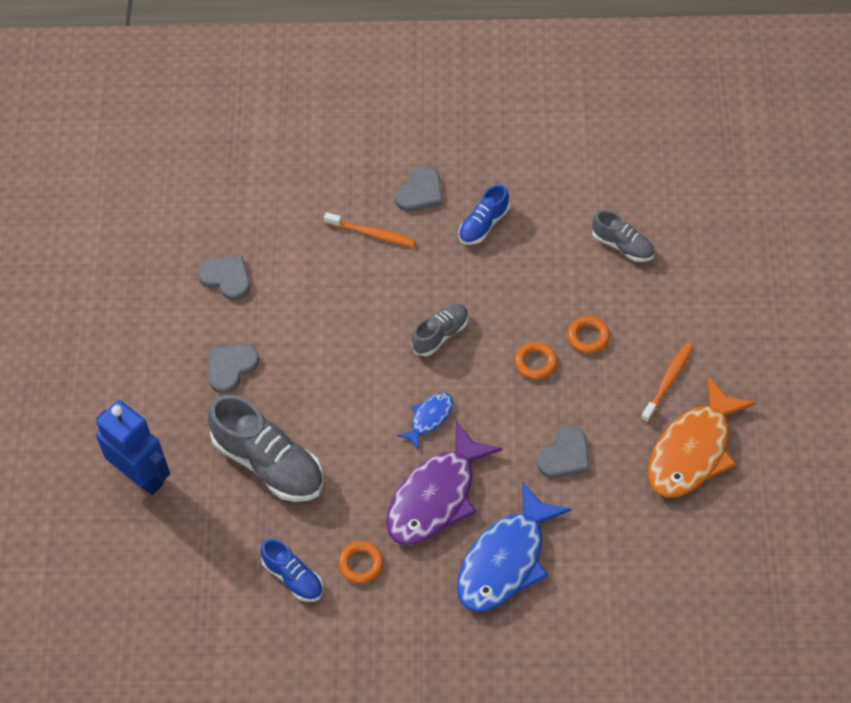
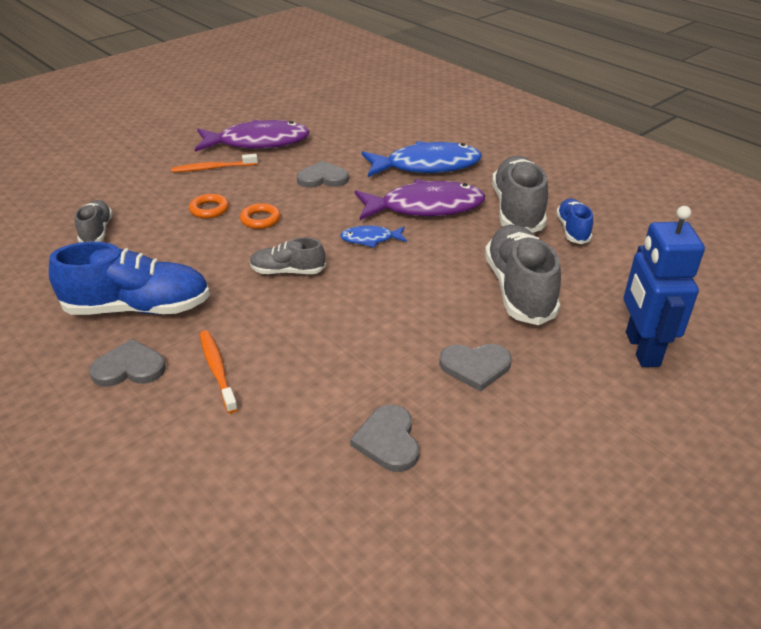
camera: 135 degrees left, 20 degrees down
orange ring [338,541,383,584] -> grey shoe [492,156,548,233]
blue shoe [459,184,510,245] -> blue shoe [49,242,210,315], size x1.83
orange fish [648,376,756,498] -> purple fish [195,120,310,152]

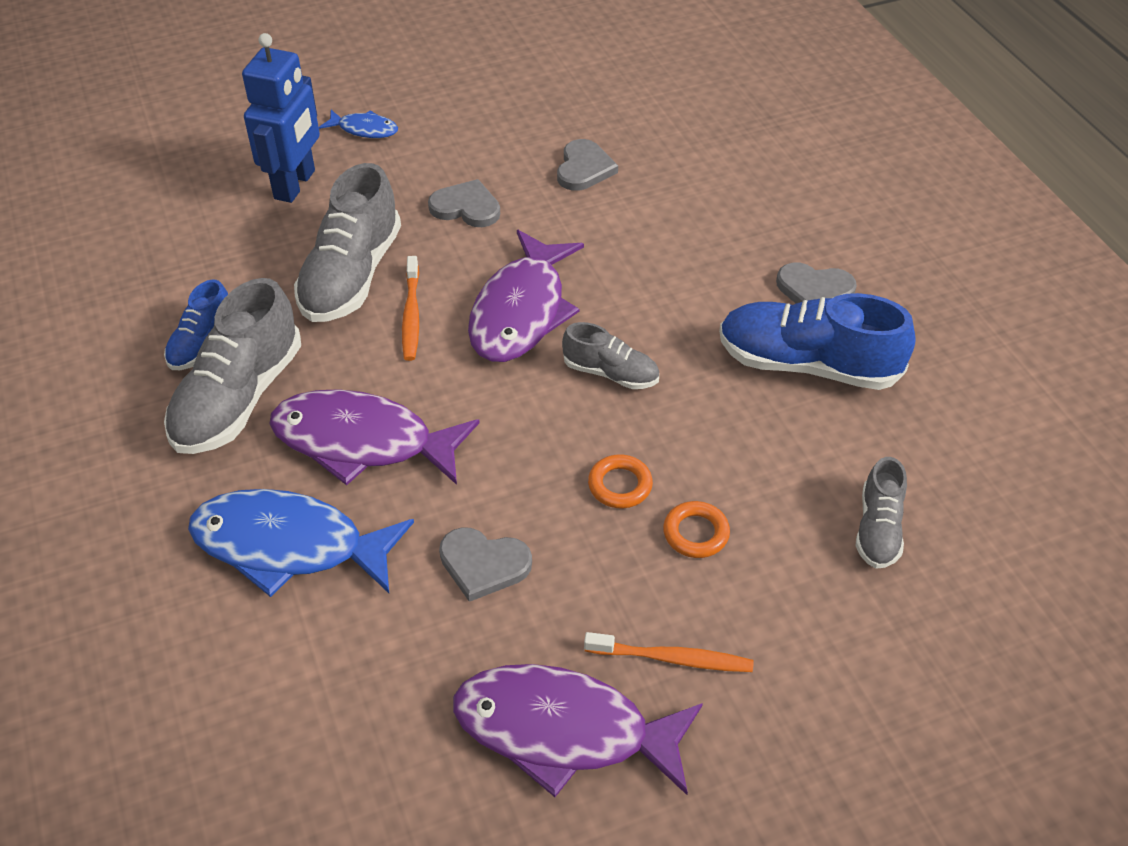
camera: 160 degrees left, 10 degrees up
orange toothbrush [200,330,238,413] -> orange toothbrush moved to [402,256,419,361]
blue fish [340,225,407,248] -> blue fish moved to [319,110,398,138]
none -> purple fish [468,230,584,362]

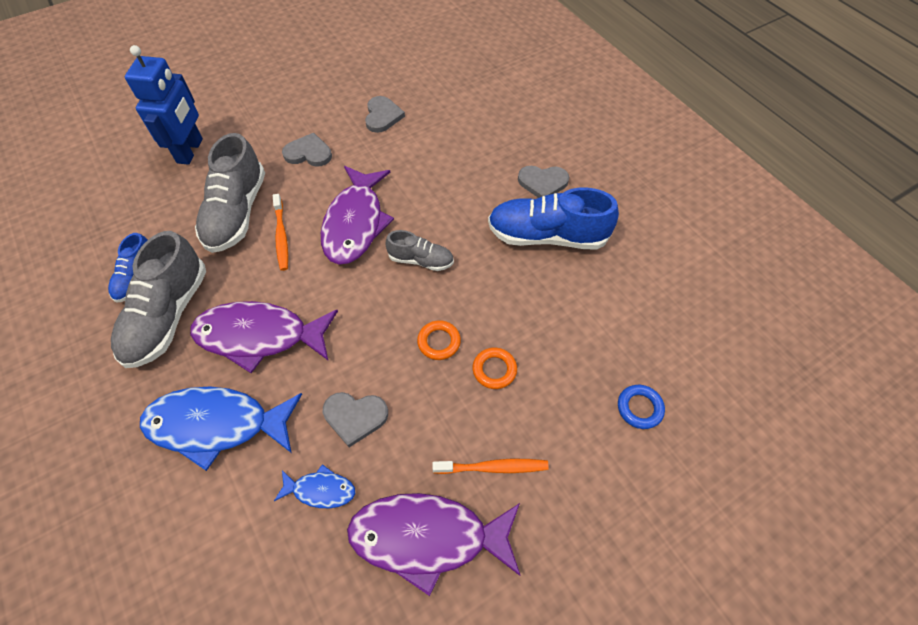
camera: 10 degrees left, 10 degrees up
blue fish [319,110,398,138] -> blue fish moved to [274,464,355,508]
grey shoe [855,457,907,569] -> none
none -> blue ring [618,385,665,429]

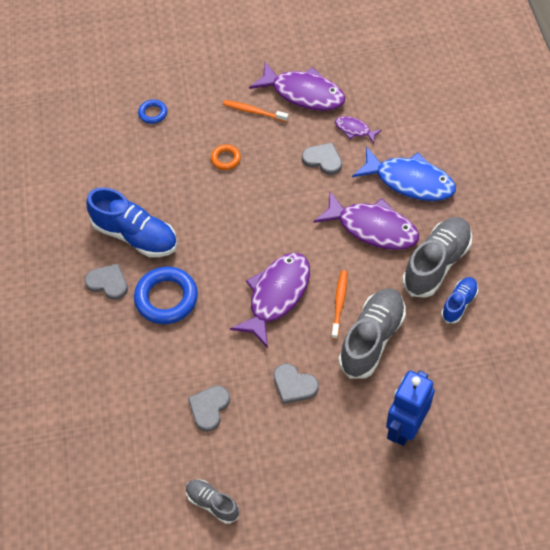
camera: 155 degrees left, 0 degrees up
blue fish [274,464,355,508] -> purple fish [335,116,382,143]
grey shoe [386,230,454,271] -> grey shoe moved to [186,479,239,524]
orange ring [417,320,461,360] -> none
none -> blue ring [134,266,198,324]

